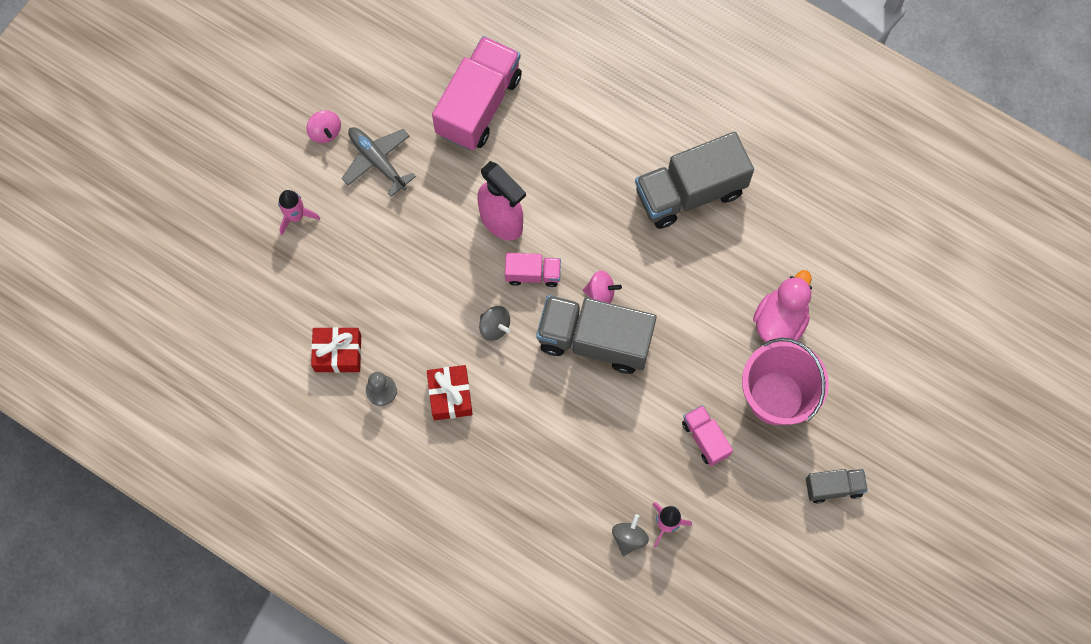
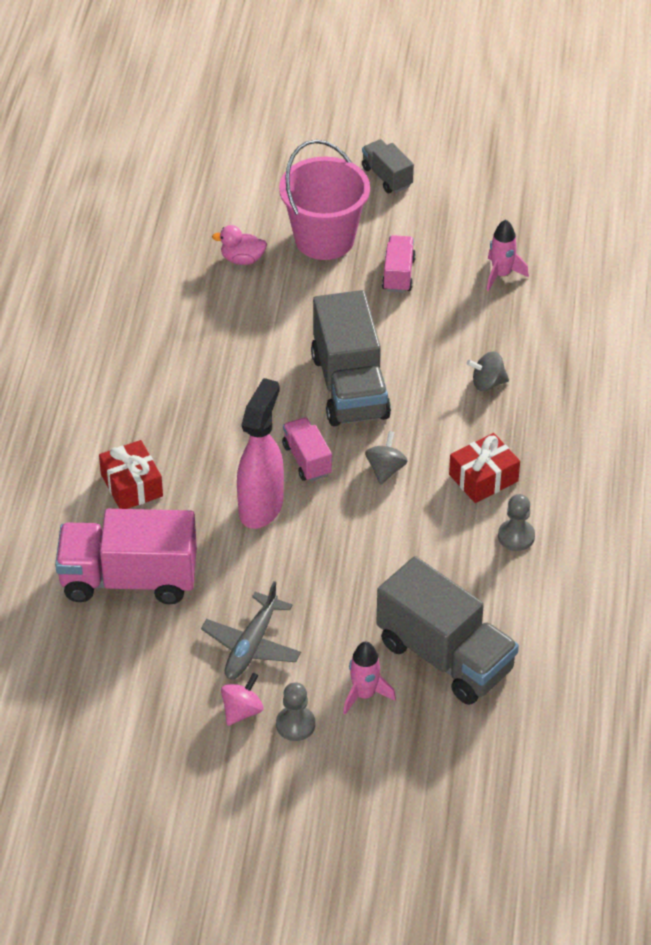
camera: 115 degrees left, 25 degrees down
red gift [311,327,361,373] -> red gift moved to [99,440,163,509]
pink spinning top [583,270,622,303] -> none
grey spinning top [612,514,649,556] -> grey spinning top moved to [467,351,509,391]
grey truck [635,132,754,229] -> grey truck moved to [376,556,519,705]
pink truck [682,405,733,466] -> pink truck turned 150 degrees clockwise [382,235,416,293]
pink duck [753,270,812,342] -> pink duck [212,225,267,265], size x0.61
none -> grey pawn [276,682,315,741]

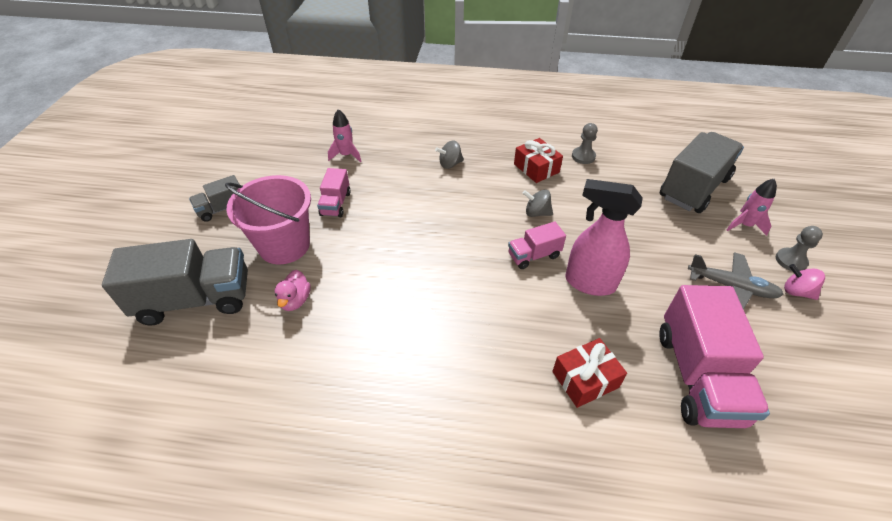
camera: 90 degrees left, 0 degrees up
grey truck [311,290,391,426] -> grey truck moved to [102,239,248,325]
pink truck [382,235,416,293] -> pink truck turned 90 degrees counterclockwise [317,168,351,217]
grey spinning top [467,351,509,391] -> grey spinning top turned 75 degrees clockwise [435,140,464,169]

